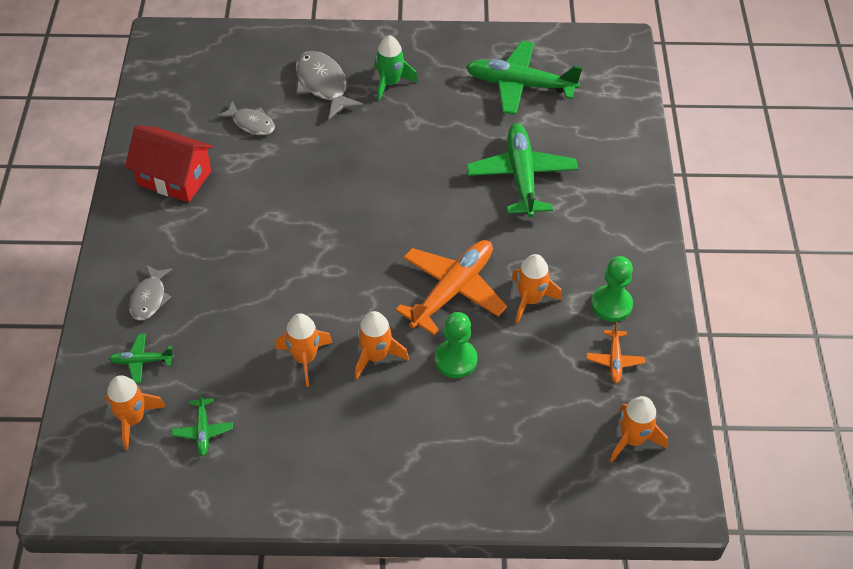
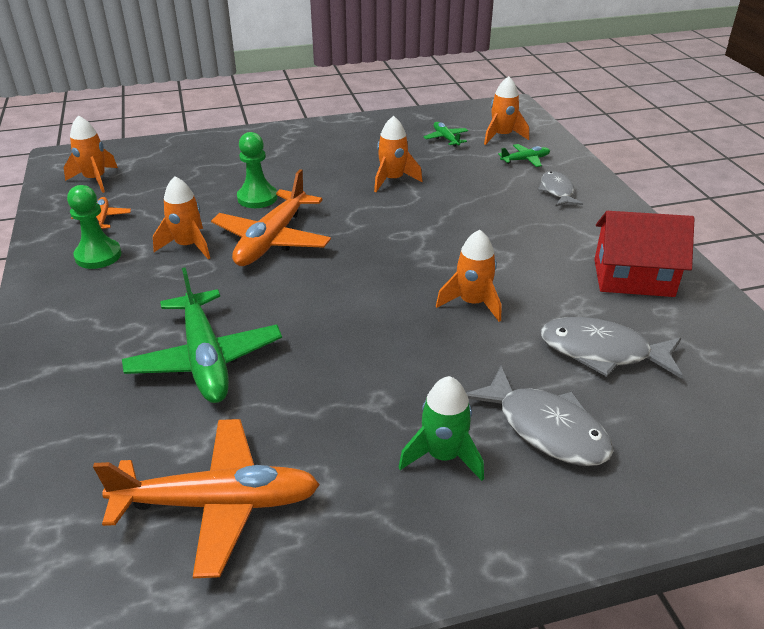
camera: 165 degrees right, 15 degrees down
grey fish [217,101,275,135] -> grey fish [540,317,683,379], size x1.58
orange rocket [355,311,409,379] -> orange rocket moved to [436,230,501,322]
green plane [466,41,582,115] -> orange plane [93,419,320,578]

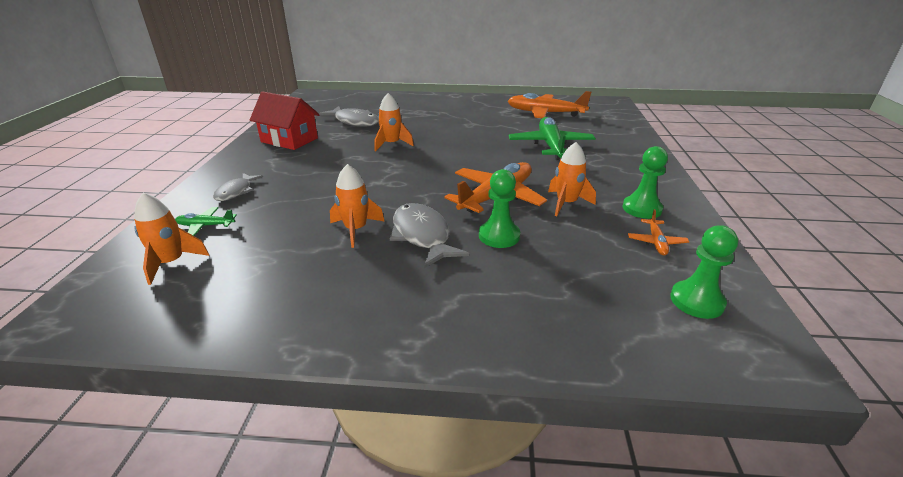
camera: 160 degrees left, 5 degrees down
orange rocket [63,115,118,193] -> green pawn [670,226,738,319]
green rocket [398,376,484,481] -> none
green plane [423,122,468,147] -> none
grey fish [466,366,614,466] -> grey fish moved to [390,203,469,268]

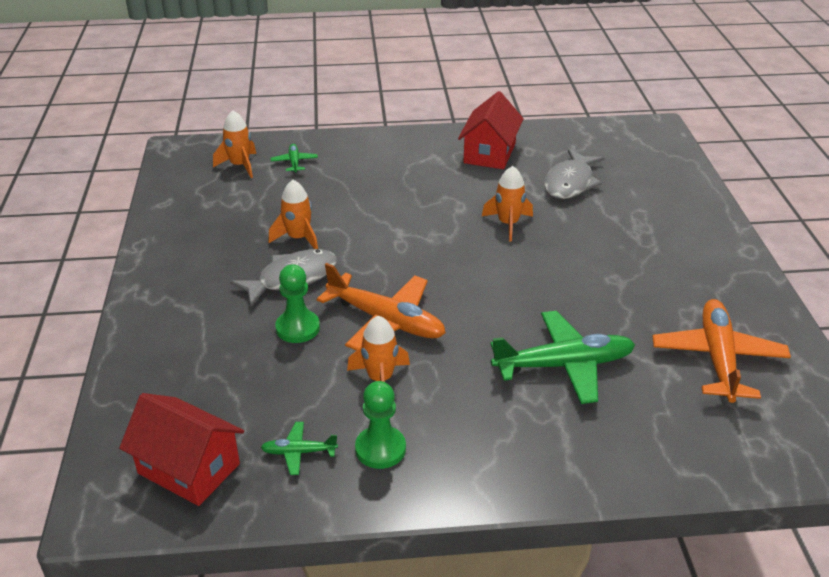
camera: 80 degrees right, 5 degrees up
grey fish [213,173,263,201] -> none
orange plane [628,209,689,256] -> green plane [261,422,338,475]
green pawn [670,226,738,319] -> red house [119,393,244,506]

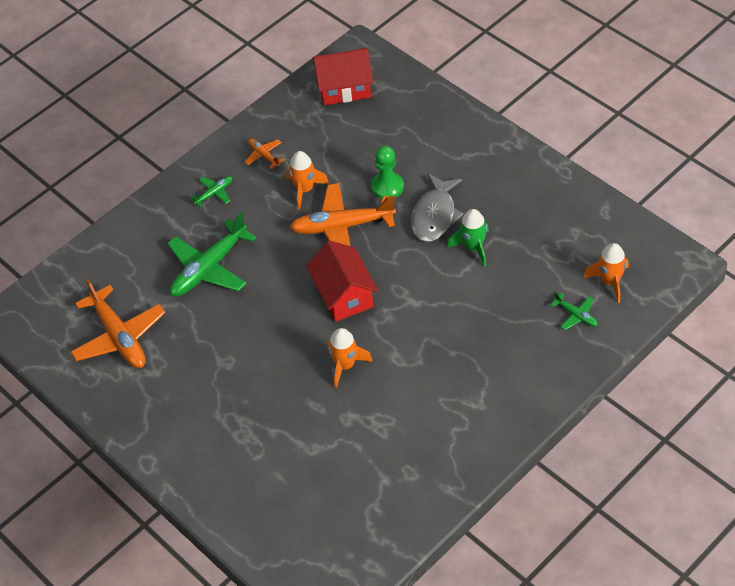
camera: 145 degrees right, 15 degrees up
green plane [261,422,338,475] -> green plane moved to [190,176,232,207]
orange rocket [268,180,318,249] -> green rocket [447,209,489,267]
green pawn [355,381,406,469] -> orange plane [245,139,284,169]
red house [458,91,524,169] -> red house moved to [306,240,378,322]
grey fish [544,149,604,199] -> none

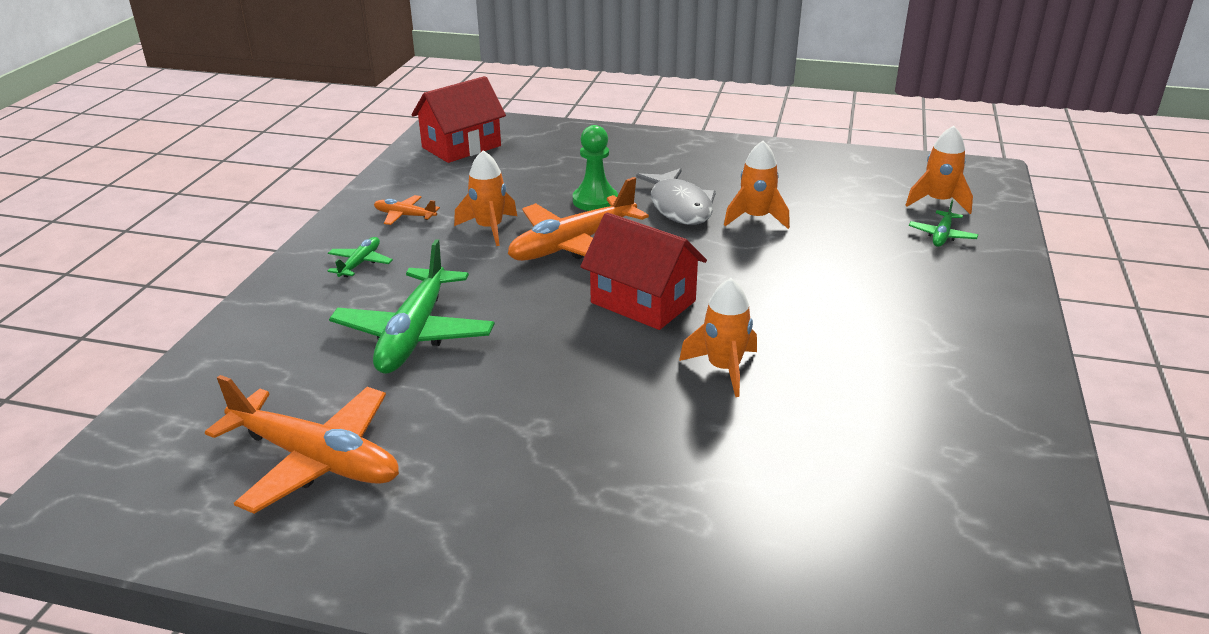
camera: 35 degrees left, 20 degrees down
green rocket [447,209,489,267] -> orange rocket [724,141,790,229]
green plane [551,292,598,330] -> green plane turned 105 degrees clockwise [909,200,978,247]

